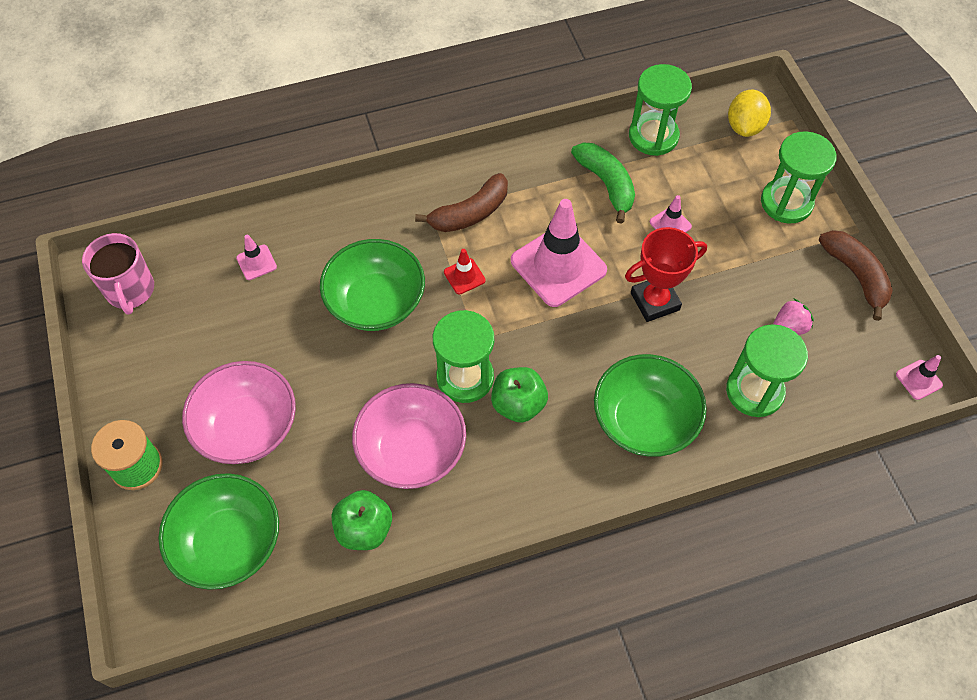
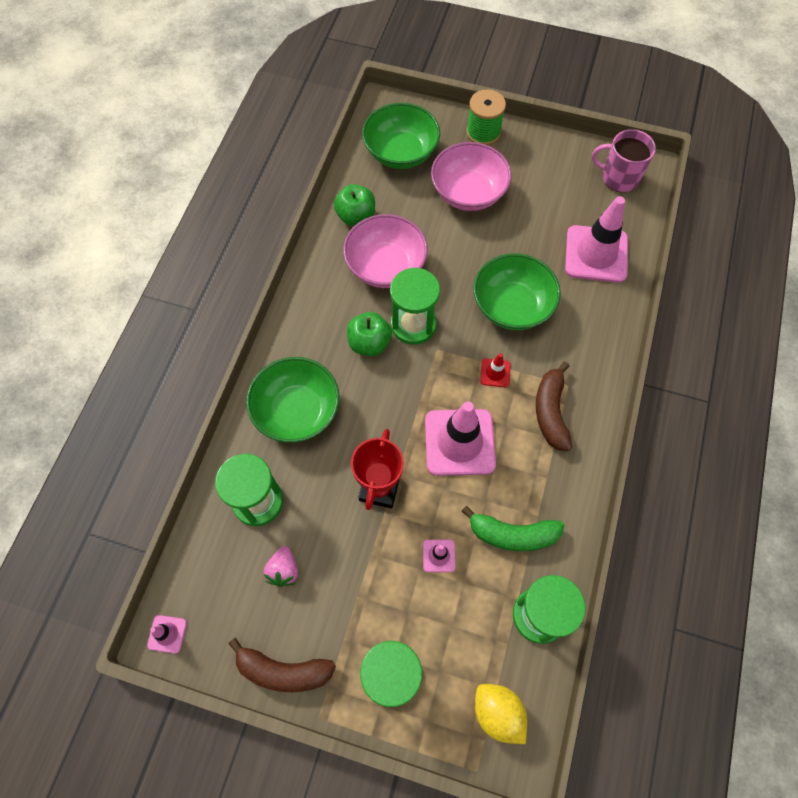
camera: 125 degrees right, 5 degrees up
pink traffic cone [236,234,277,280] -> pink traffic cone [565,196,628,283], size x2.25

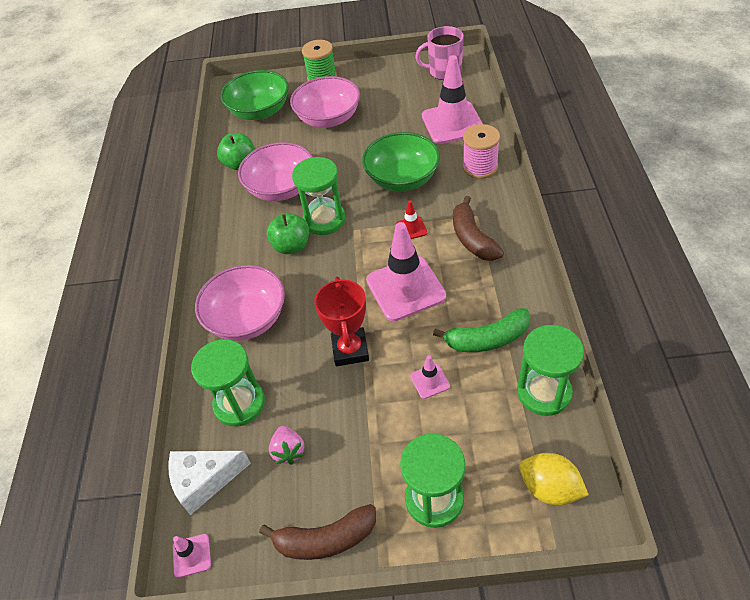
camera: 15 degrees left, 15 degrees down
green bowl [246,357,339,443] -> pink bowl [195,265,285,341]
none -> white cheese [168,451,251,515]
none -> pink spool [463,124,500,179]

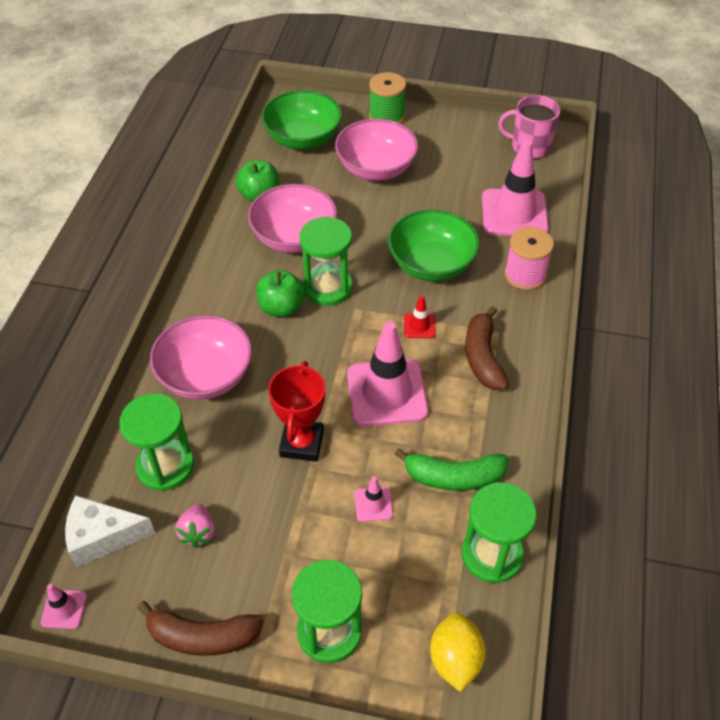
camera: 10 degrees right, 0 degrees up
yellow lemon [519,453,589,505] -> yellow lemon turned 45 degrees clockwise [430,612,486,692]

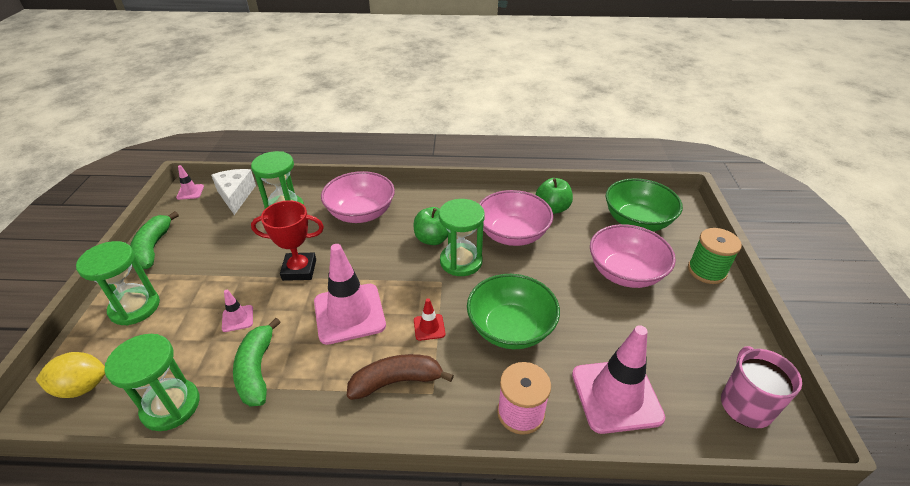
camera: 80 degrees right, 10 degrees down
brown banana [137,601,264,656] -> green banana [130,211,179,269]
pink strawberry [175,504,215,548] -> none

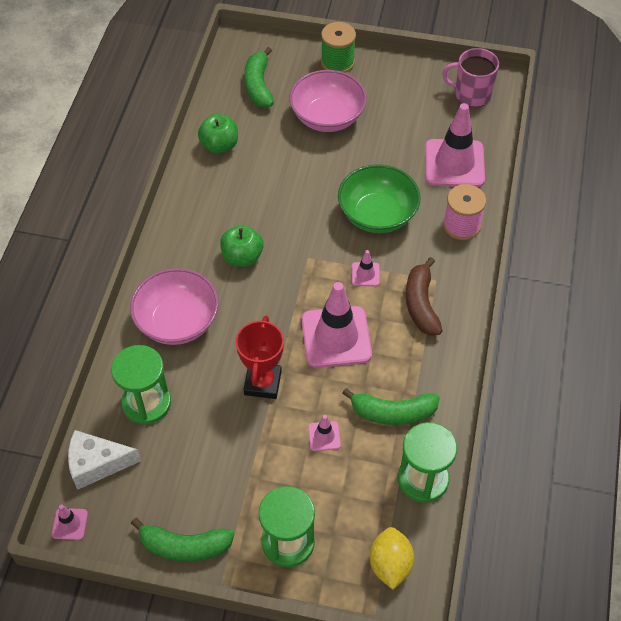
camera: 80 degrees left, 15 degrees up
red traffic cone [414,298,445,341] -> pink traffic cone [352,250,380,286]
green hourglass [439,199,485,276] -> none
pink bowl [479,190,553,246] -> none
green bowl [606,178,683,231] -> green banana [244,47,274,107]

